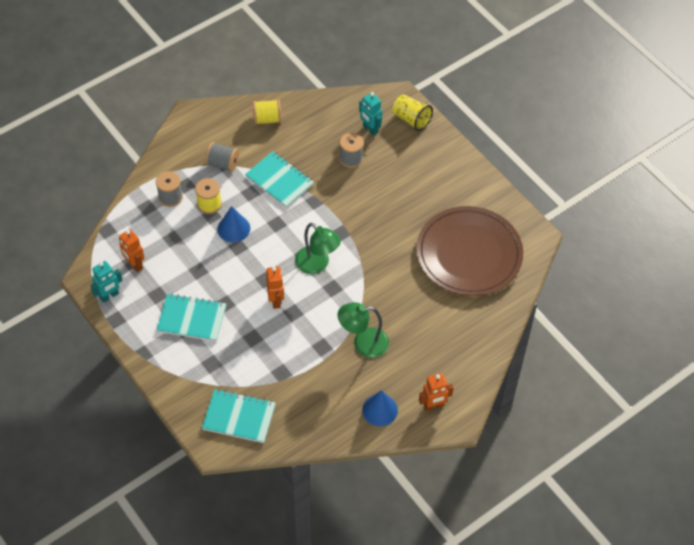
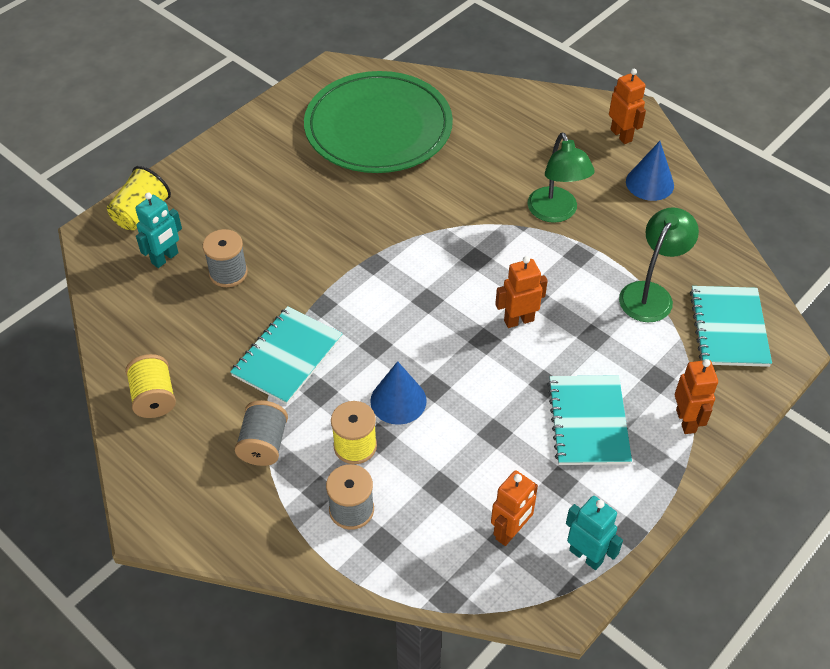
camera: 100 degrees left, 5 degrees down
green lamp [295,223,341,274] -> green lamp moved to [619,207,699,322]
brown plate [416,206,523,296] -> green plate [304,71,453,173]
none -> orange robot [675,359,718,434]

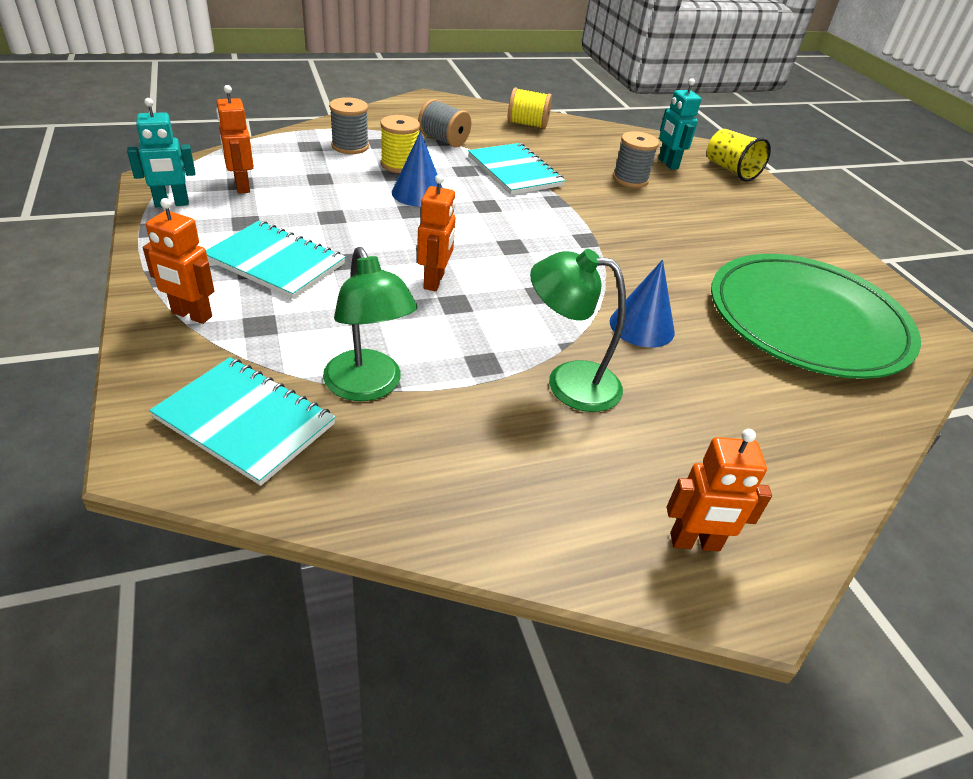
camera: 115 degrees right, 10 degrees down
blue cone [626,141,674,201] -> blue cone moved to [610,260,675,348]

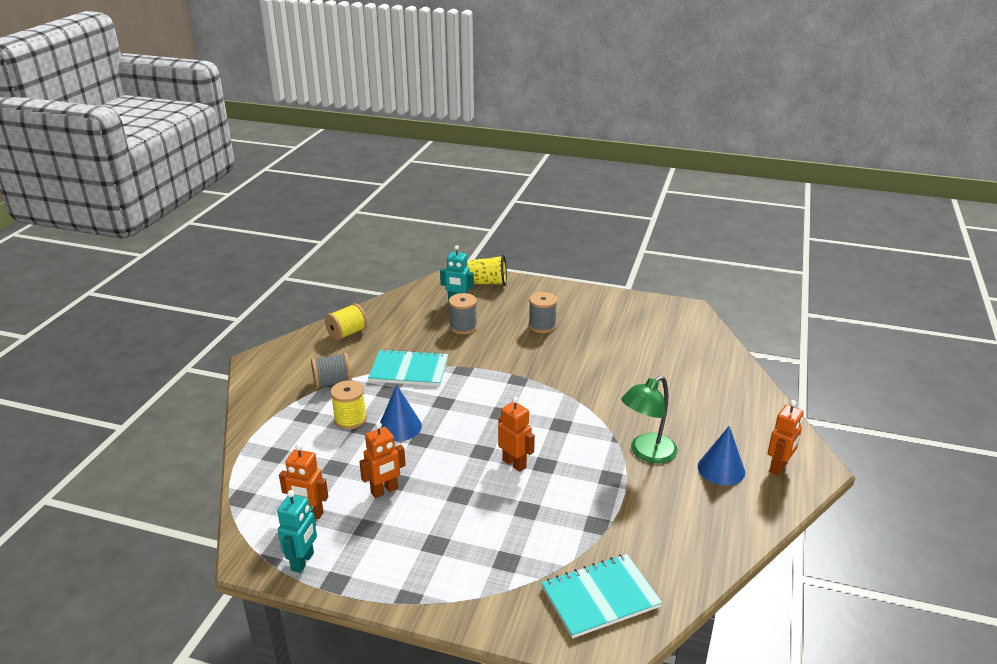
camera: 50 degrees left, 10 degrees down
orange robot [143,198,214,324] -> orange robot moved to [359,422,406,498]
turquoise notebook [206,221,346,299] -> none
green lamp [323,247,417,401] -> none
grey spool [329,97,369,154] -> grey spool moved to [529,292,557,333]
blue cone [610,260,675,348] -> blue cone moved to [698,426,745,485]
green plate [711,254,921,379] -> none

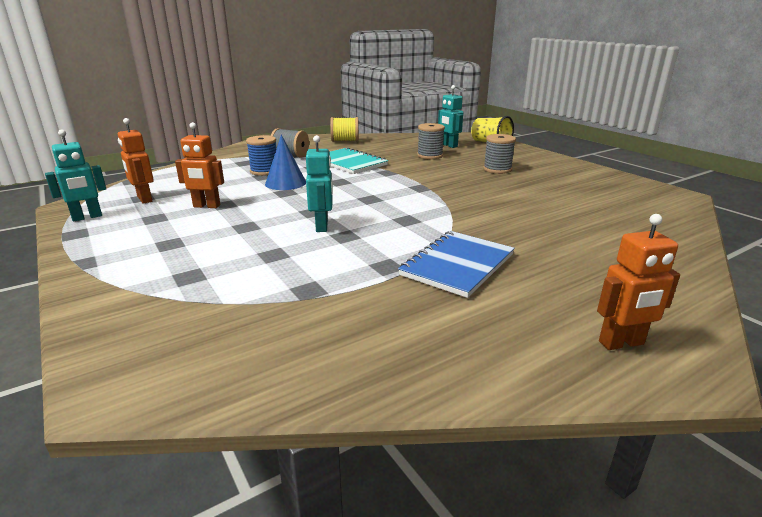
camera: 40 degrees right, 5 degrees down
yellow spool [330,380,367,430] -> blue spool [246,135,276,176]
orange robot [498,397,535,472] -> turquoise robot [306,135,333,232]
turquoise notebook [541,554,662,639] -> none
green lamp [621,376,677,464] -> blue notebook [398,231,515,298]
blue cone [698,426,745,485] -> none

